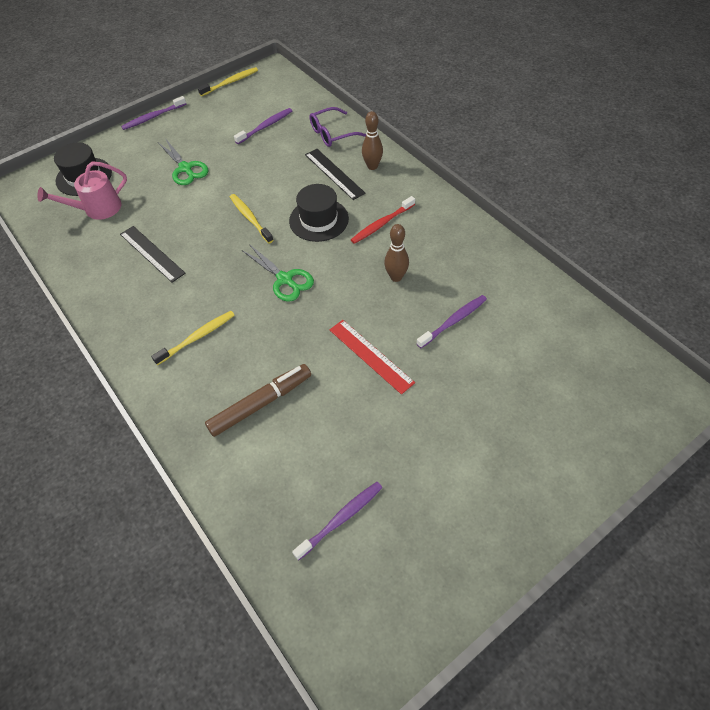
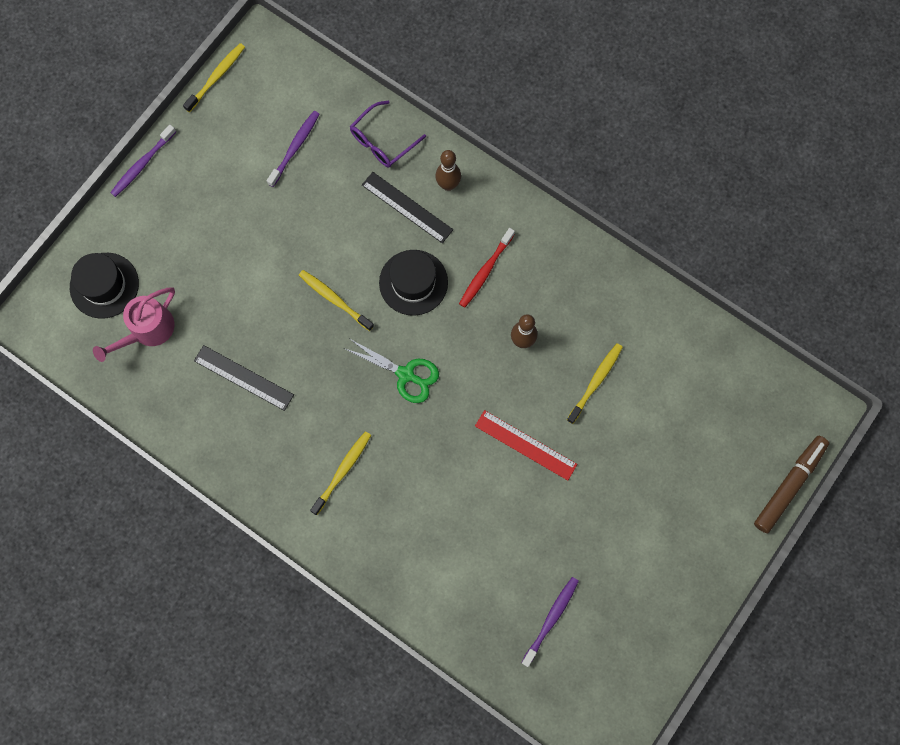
camera: 20 degrees left, 20 degrees up
green scissors [158,138,208,185] -> none
brown marker [205,364,311,437] -> brown marker moved to [754,436,829,533]
purple toothbrush [416,295,487,348] -> yellow toothbrush [567,343,623,424]

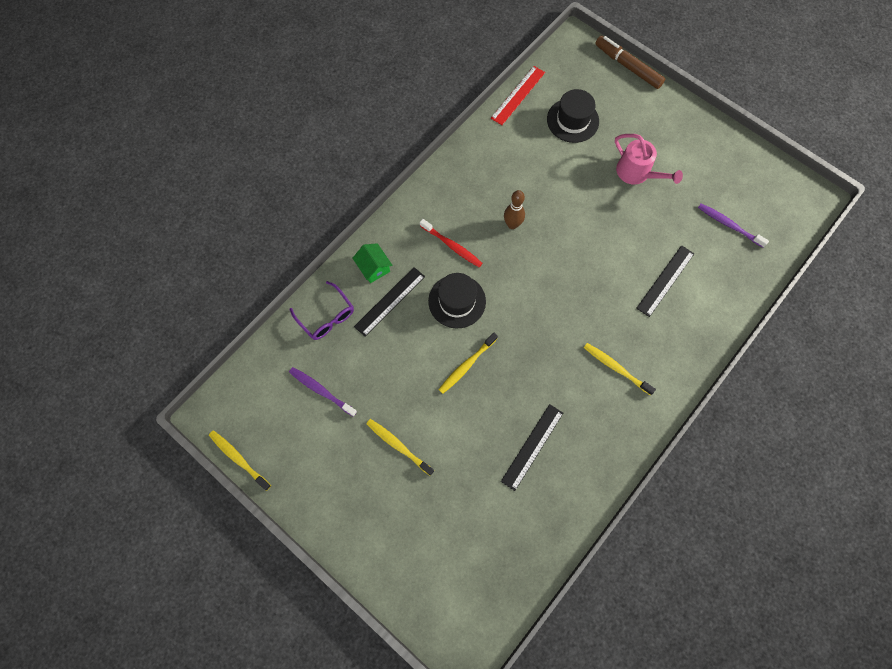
camera: 85 degrees left, 5 degrees down
black hat [70,253,139,319] -> black hat moved to [547,89,599,143]
pink watering can [93,287,175,362] -> pink watering can moved to [615,134,683,185]
purple toothbrush [110,125,176,197] -> none
green scissors [346,339,439,403] -> none
brown bowling pin [435,150,461,191] -> green house [353,243,392,283]
red ruler [475,410,577,481] -> red ruler moved to [491,66,545,125]
yellow toothbrush [567,343,623,424] -> yellow toothbrush moved to [366,419,434,476]
none -> black ruler [636,245,694,317]

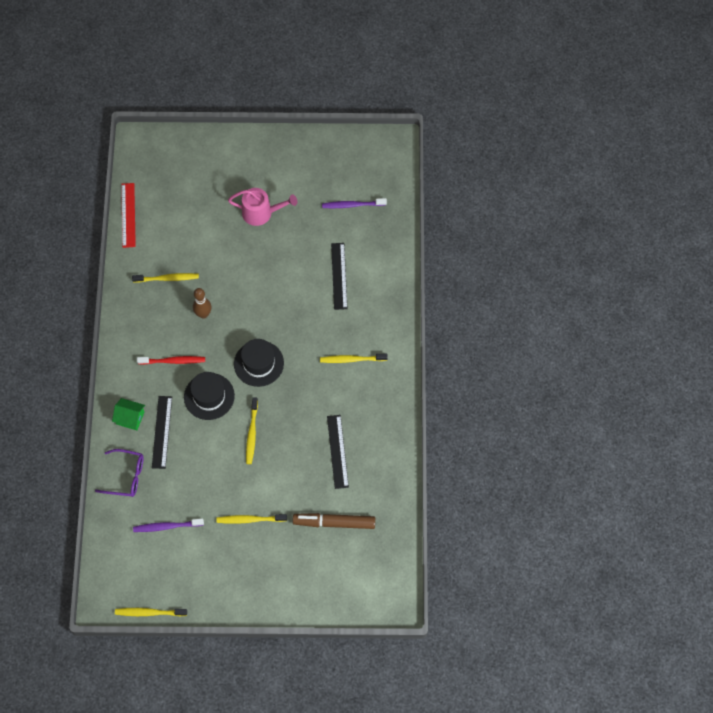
camera: 40 degrees left, 5 degrees down
black hat [547,89,599,143] -> black hat moved to [234,339,284,387]
brown marker [595,36,665,89] -> brown marker moved to [293,513,375,529]
none -> yellow toothbrush [132,273,199,283]

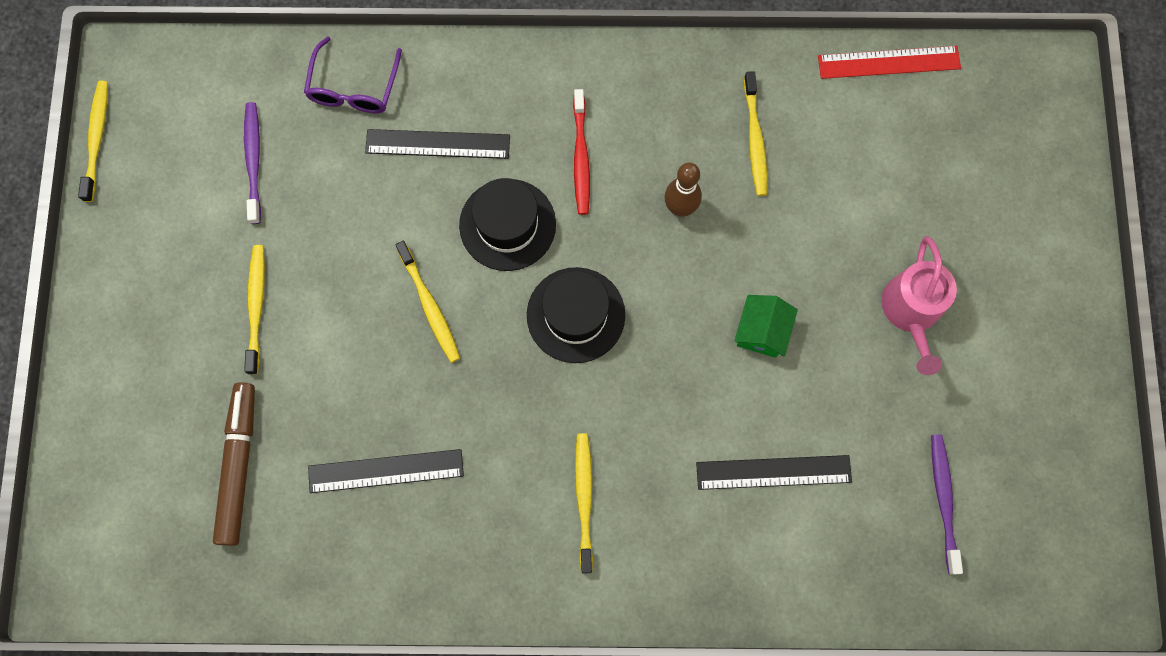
camera: 90 degrees right, 10 degrees up
green house [112,398,145,430] -> green house moved to [735,295,798,358]
yellow toothbrush [246,397,258,464] -> yellow toothbrush turned 120 degrees counterclockwise [396,241,460,363]

